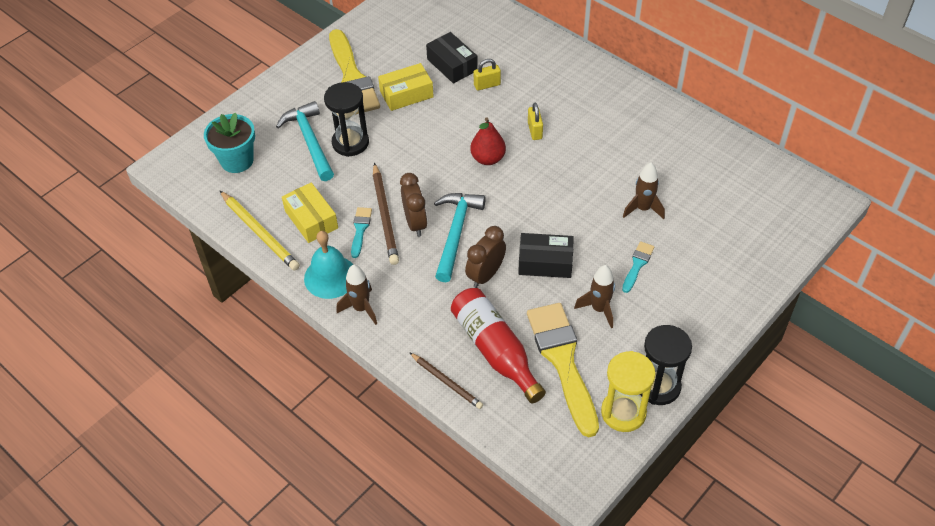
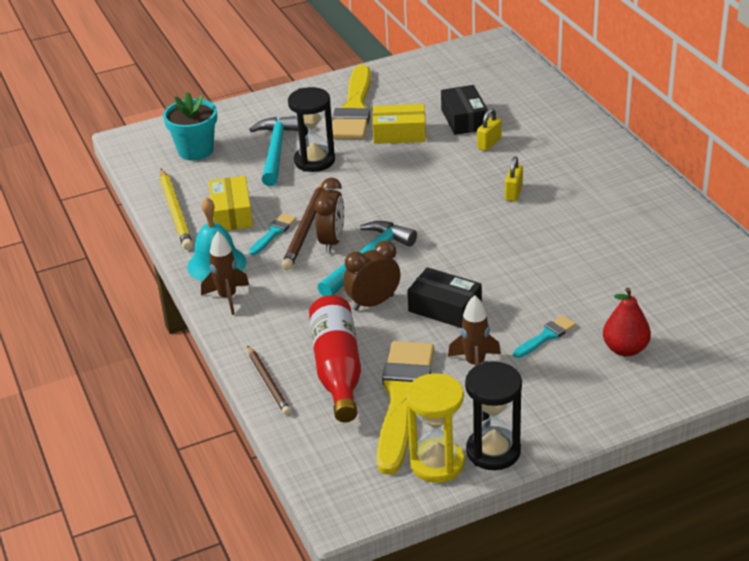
camera: 25 degrees right, 15 degrees down
red pear [470,117,506,165] -> red pear moved to [603,287,651,356]
yellow padlock [474,59,501,91] -> yellow padlock turned 60 degrees counterclockwise [477,108,502,151]
brown rocket [623,163,665,219] -> none

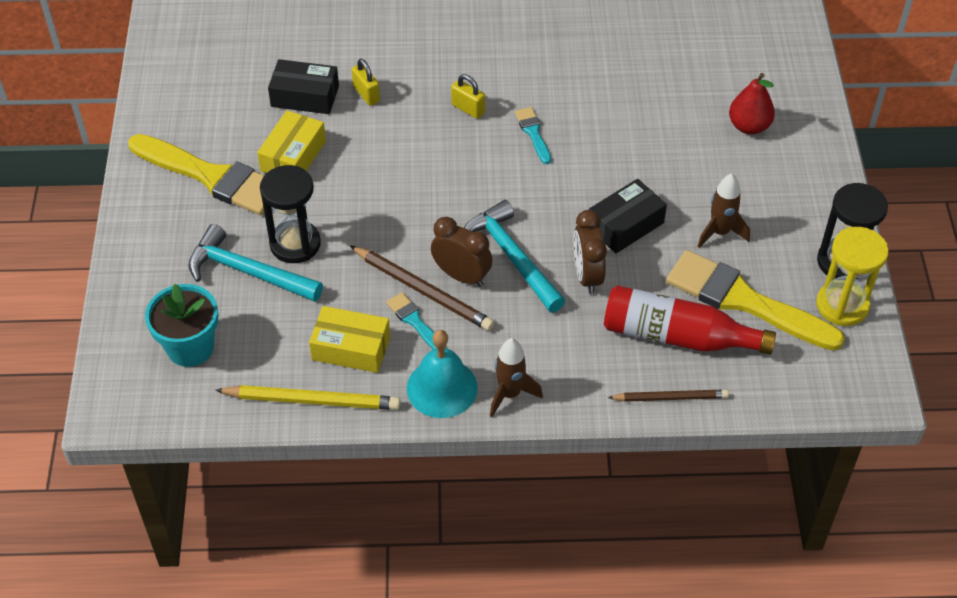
camera: 70 degrees left, 15 degrees up
turquoise brush [513,315,576,358] -> turquoise brush moved to [515,107,551,164]

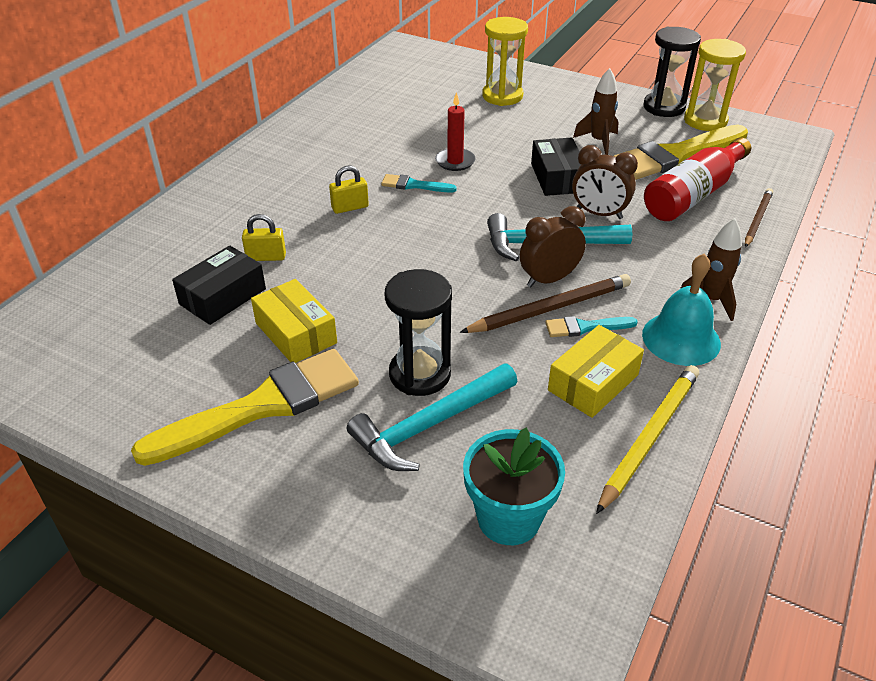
camera: 60 degrees left, 10 degrees down
red pear [729,73,775,135] -> yellow hourglass [482,17,528,106]
none -> red candle [435,92,475,171]

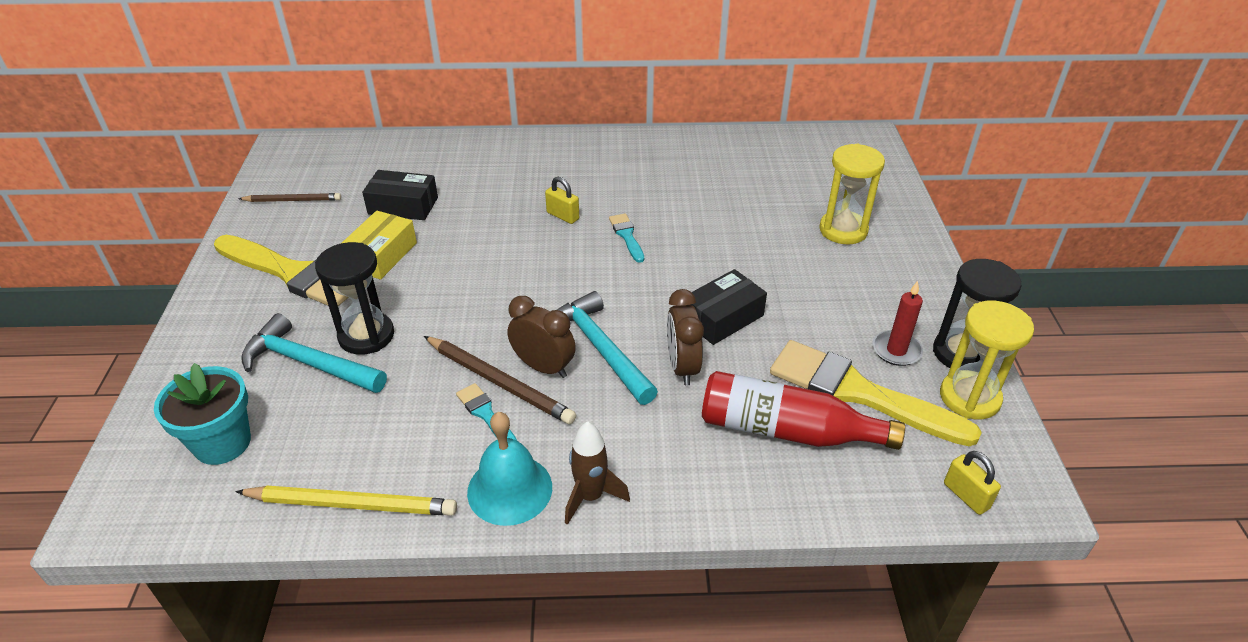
camera: 60 degrees right, 0 degrees up
yellow padlock [242,214,286,261] -> yellow padlock moved to [944,451,1001,515]
red candle [435,92,475,171] -> red candle moved to [873,281,923,366]
yellow box [548,325,644,418] -> none
brown rocket [573,68,618,155] -> none
brown pencil [745,188,773,247] -> brown pencil moved to [239,193,341,202]

